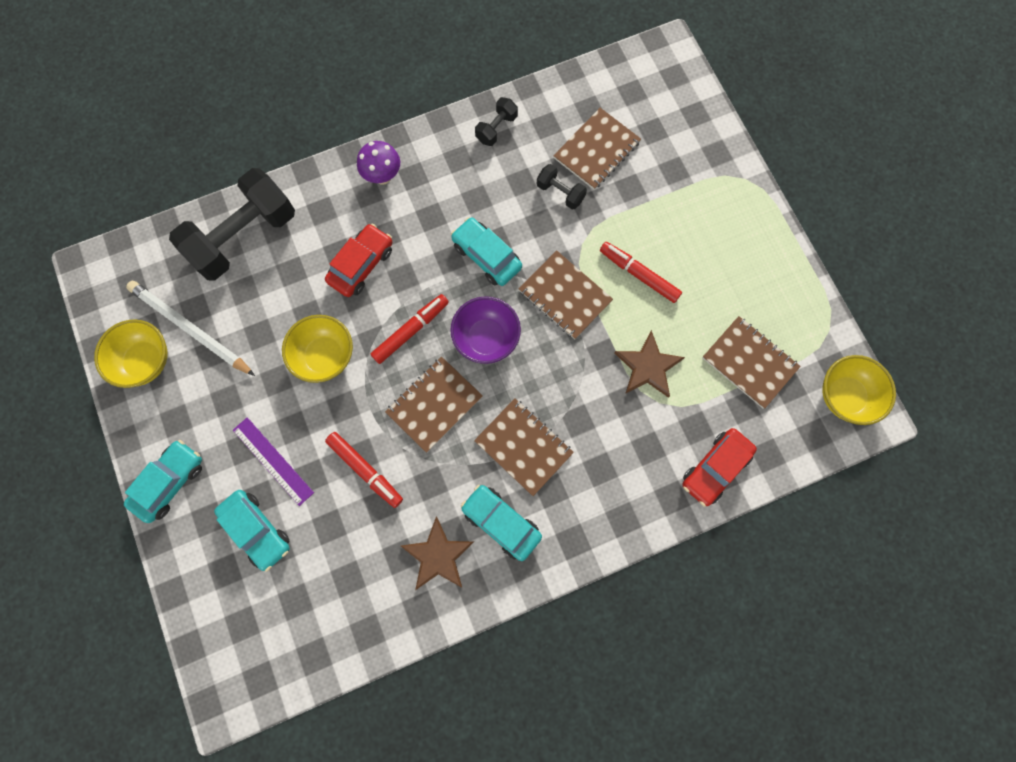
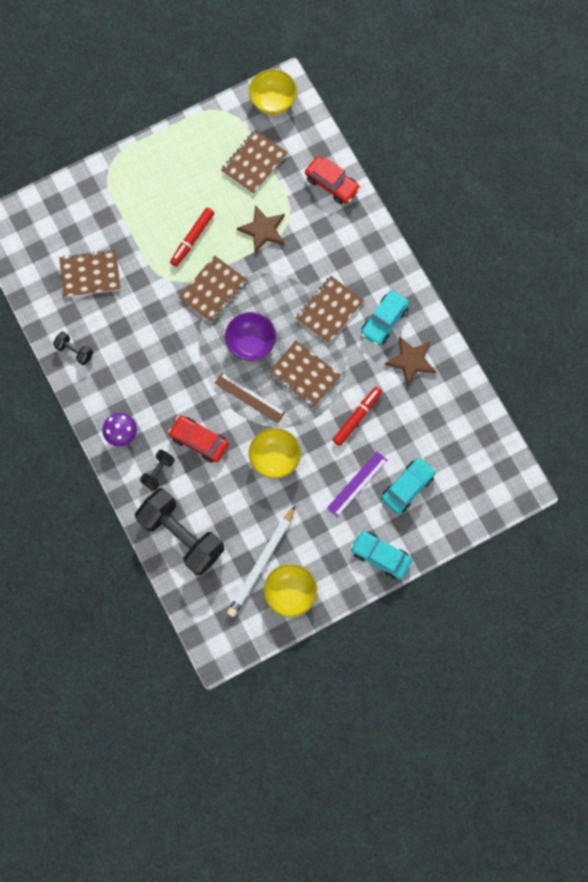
camera: 95 degrees left, 0 degrees up
red marker [371,294,449,364] -> brown ruler [215,372,285,423]
turquoise car [451,217,522,286] -> none
black dumbbell [537,164,587,210] -> black dumbbell moved to [140,450,175,490]
brown notebook [553,108,641,190] -> brown notebook turned 45 degrees counterclockwise [59,249,121,298]

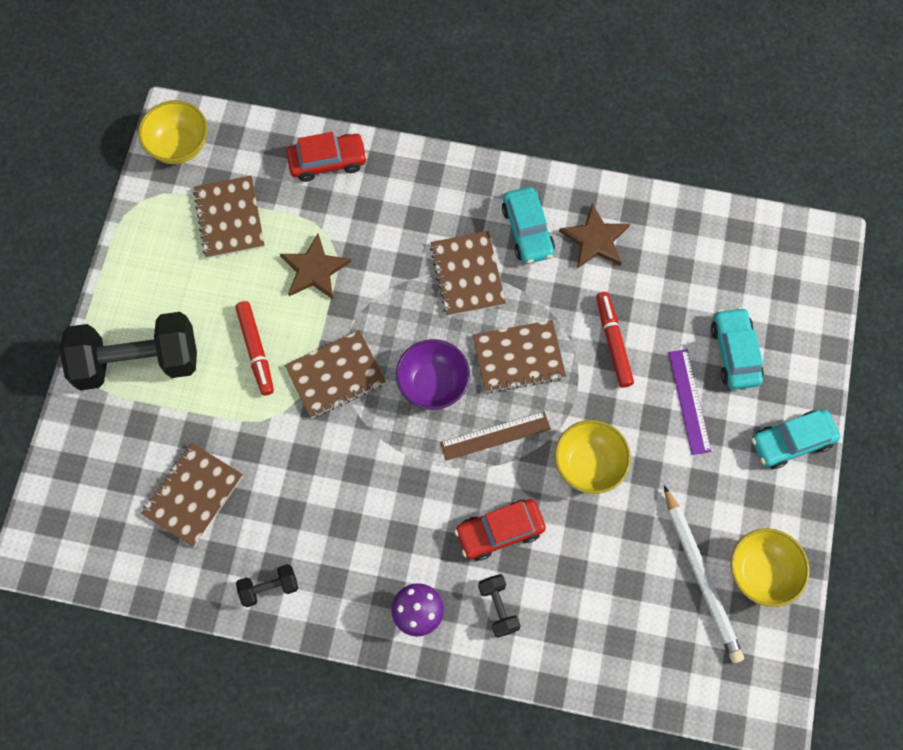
camera: 50 degrees left, 5 degrees down
black dumbbell [135,488,225,575] -> black dumbbell moved to [59,312,197,390]
brown notebook [179,255,247,323] -> brown notebook turned 75 degrees clockwise [285,330,386,418]

